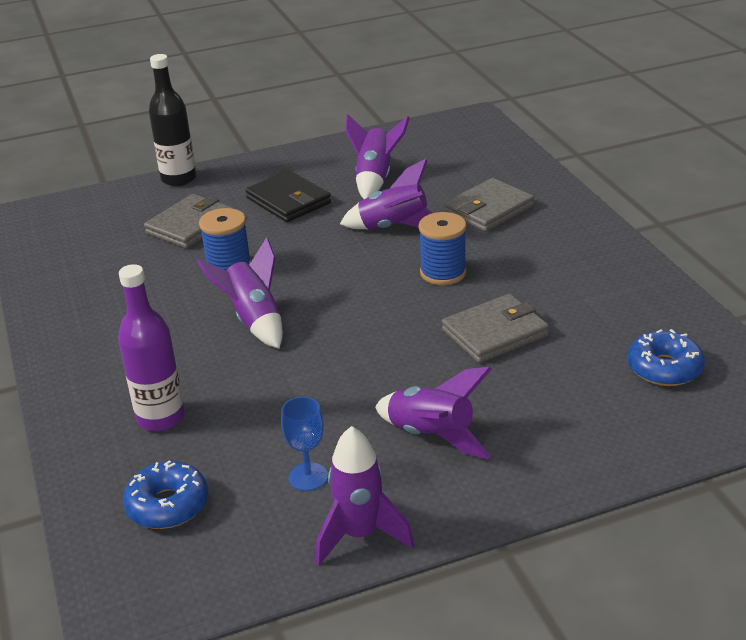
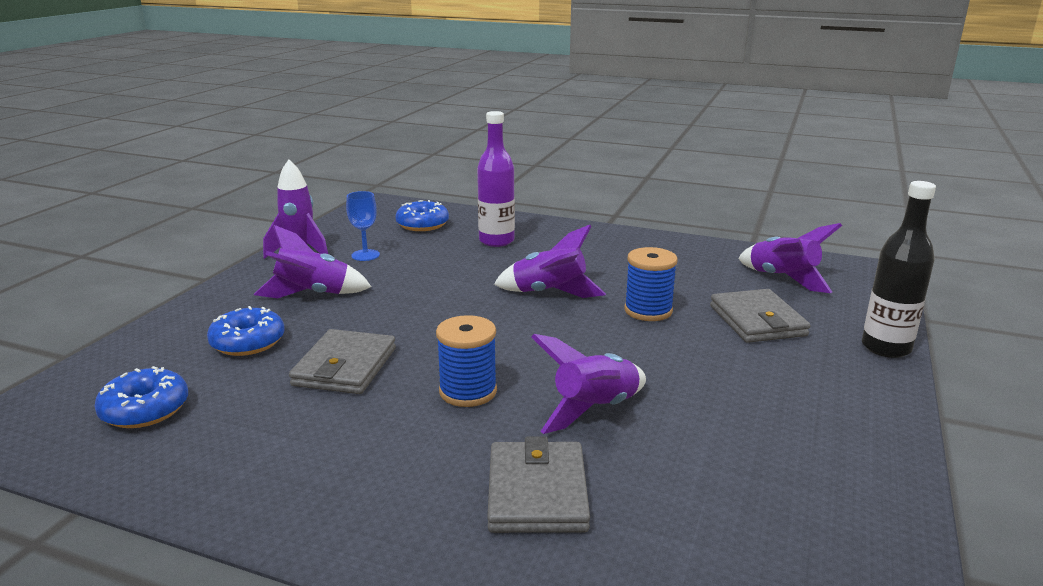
camera: 130 degrees right, 10 degrees down
black wallet [246,170,331,222] -> none
purple rocket [346,114,410,199] -> purple rocket moved to [738,223,842,293]
none -> blue donut [207,306,285,356]

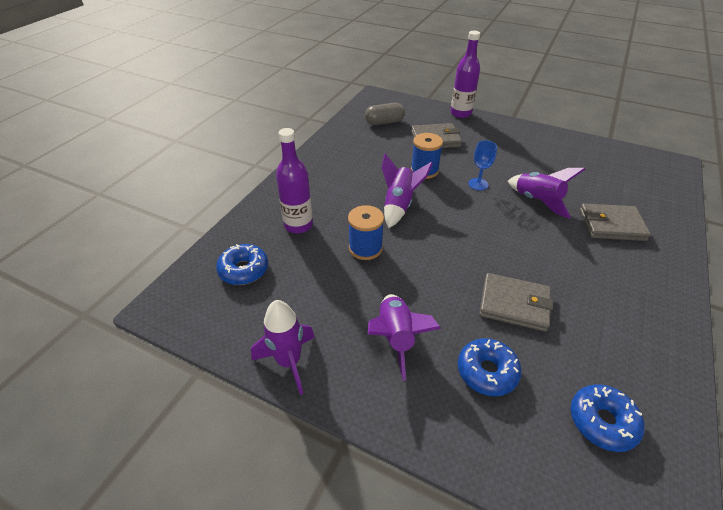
camera: 85 degrees left, 20 degrees up
blue goblet [346,191,380,261] -> blue goblet moved to [468,140,497,191]
blue spool [436,315,497,407] -> blue spool moved to [348,205,384,260]
purple rocket [738,223,842,293] -> grey capsule [365,103,405,125]
black bottle [862,181,936,358] -> purple bottle [450,31,480,118]

